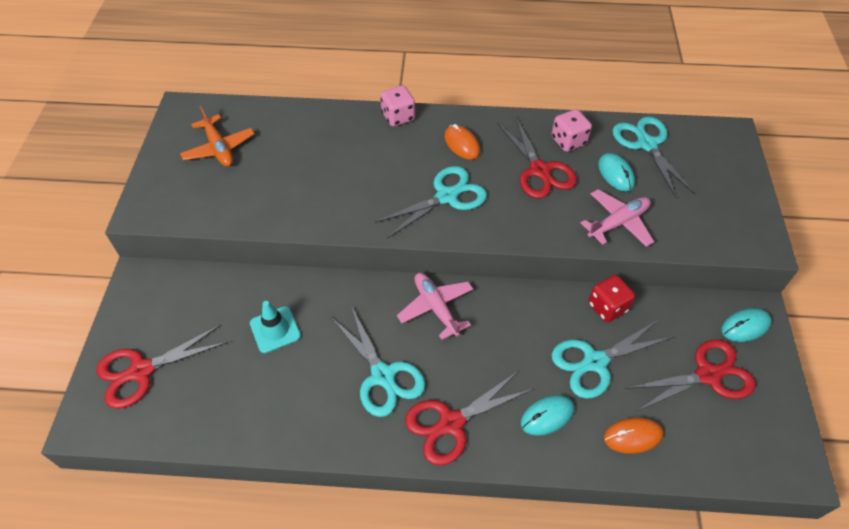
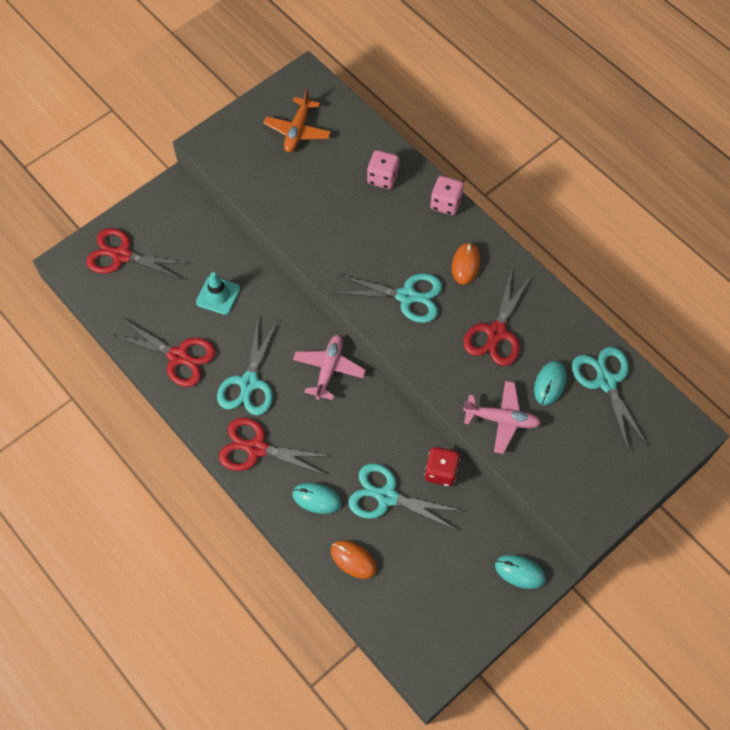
camera: 45 degrees right, 10 degrees up
pink dice [551,109,592,152] -> pink dice moved to [367,150,399,189]
turquoise scissors [612,116,695,198] -> turquoise scissors turned 45 degrees counterclockwise [572,347,648,451]
red scissors [625,339,756,411] -> red scissors moved to [112,319,215,387]

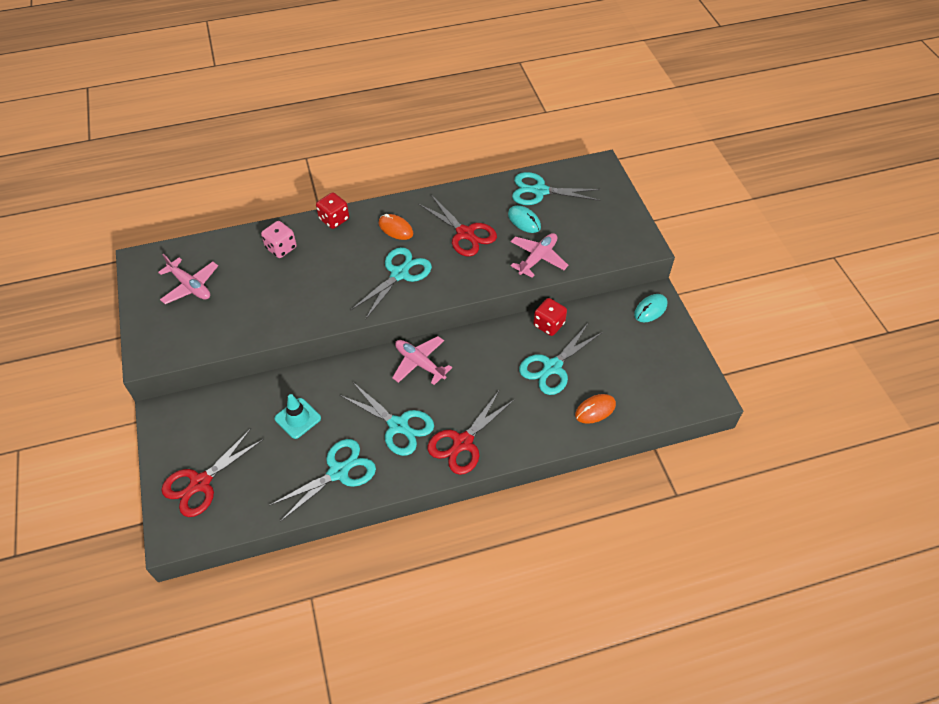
camera: 65 degrees left, 10 degrees down
red scissors [112,319,215,387] -> turquoise scissors [269,439,376,522]
orange plane [263,88,331,152] -> pink plane [158,254,218,304]
turquoise mouse [292,482,342,514] -> none
pink dice [430,176,464,215] -> red dice [316,192,349,229]

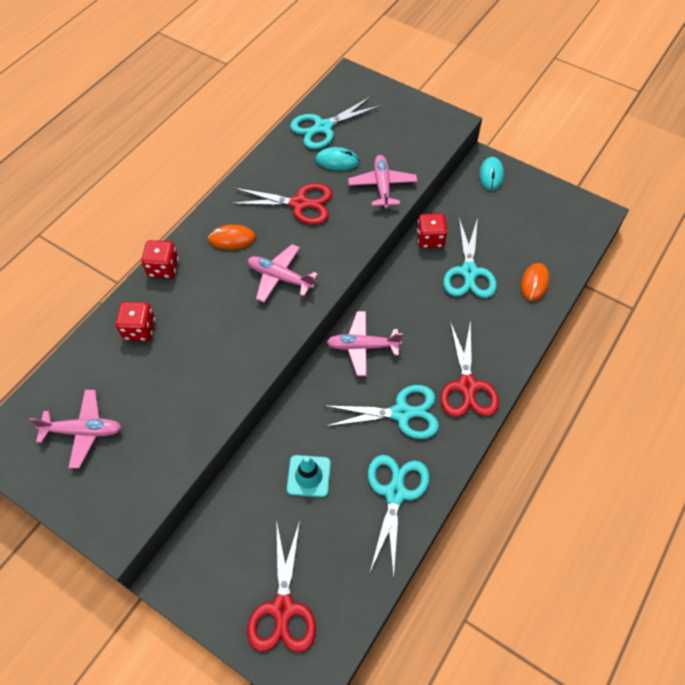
camera: 40 degrees left, 5 degrees up
pink dice [261,221,297,258] -> red dice [116,302,155,341]
turquoise scissors [351,247,432,320] -> pink plane [248,244,318,303]

